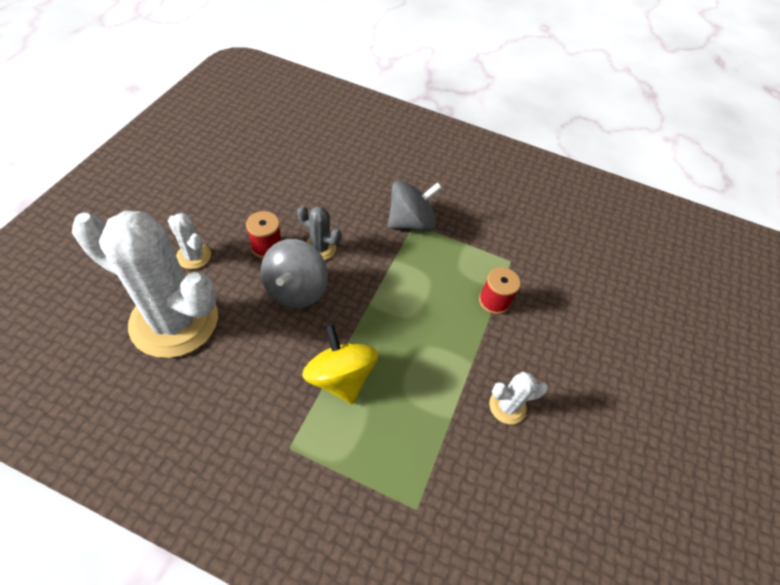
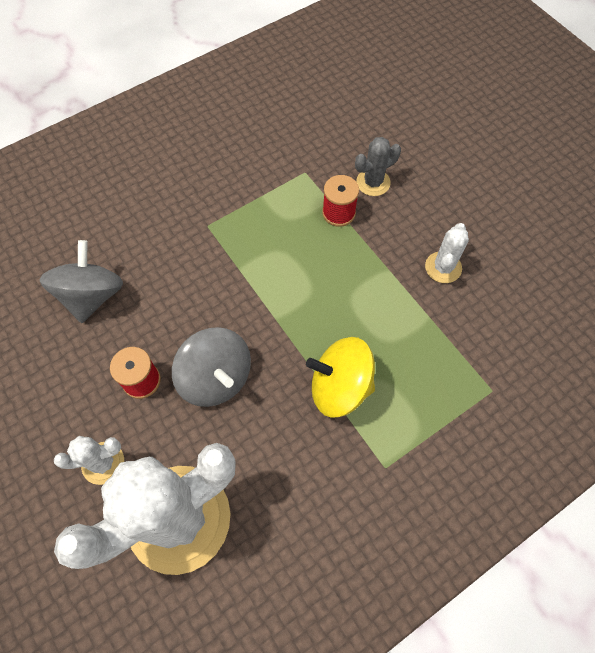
camera: 50 degrees left, 10 degrees up
grey cactus [297,206,341,260] -> grey cactus moved to [355,137,401,196]
grey spinning top [388,180,442,232] -> grey spinning top moved to [39,240,123,323]

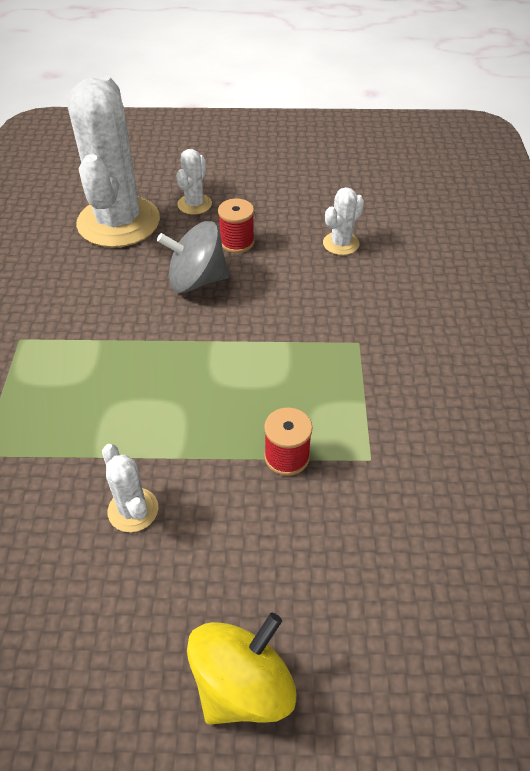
camera: 125 degrees right, 15 degrees down
grey spinning top [39,240,123,323] -> white cactus [323,187,364,255]
yellow spinning top [306,337,375,417] -> yellow spinning top moved to [187,613,297,725]
grey cactus [355,137,401,196] -> none

